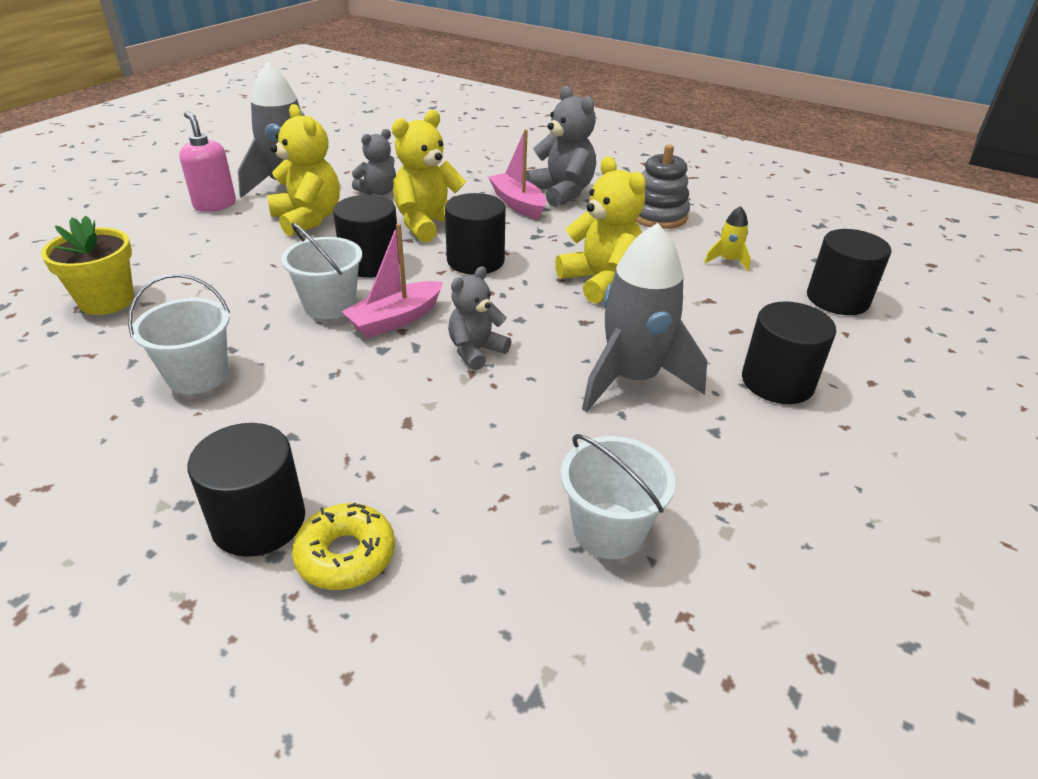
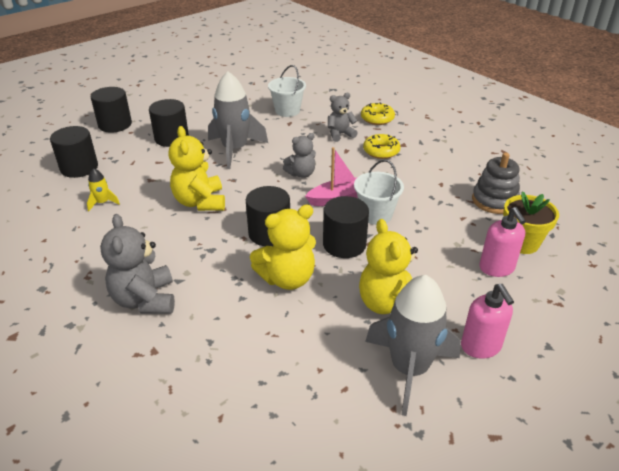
camera: 160 degrees left, 0 degrees up
white bucket [128,274,230,394] -> none
black cylinder [188,423,305,557] -> black cylinder moved to [91,87,132,133]
grey teddy bear [352,129,396,195] -> grey teddy bear moved to [328,93,358,142]
pink boat [488,129,546,219] -> none
grey stacking toy [635,144,690,229] -> grey stacking toy moved to [472,152,520,214]
none -> yellow donut [363,134,400,159]
none -> pink soap dispenser [479,207,526,277]

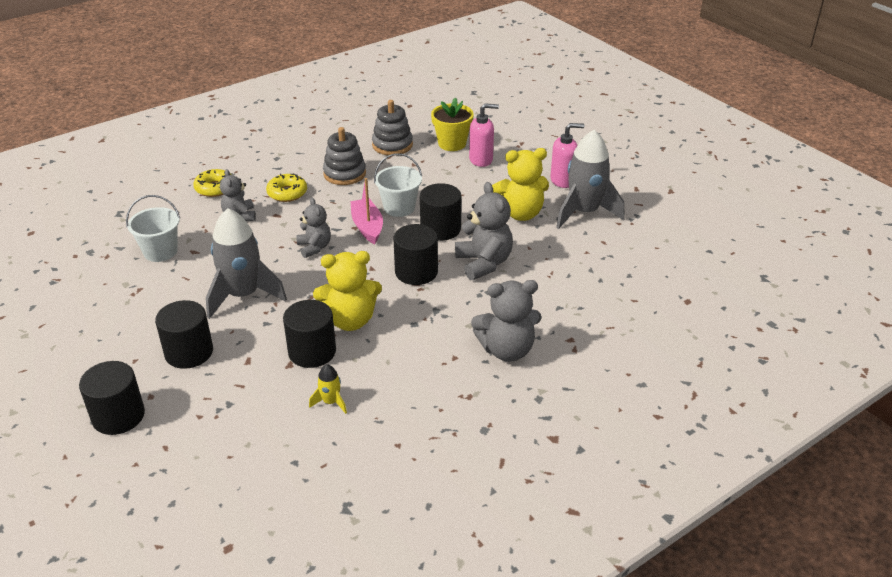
camera: 85 degrees left, 0 degrees up
black cylinder [50,126,98,178] -> black cylinder moved to [283,300,336,368]
yellow teddy bear [250,204,316,290] -> grey teddy bear [455,182,513,280]
none -> grey stacking toy [323,127,366,185]

